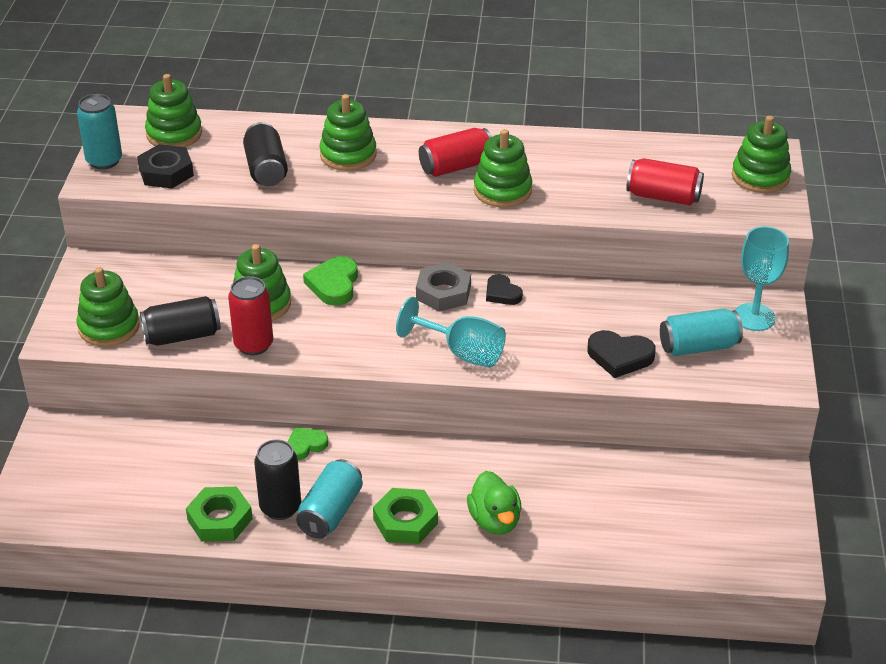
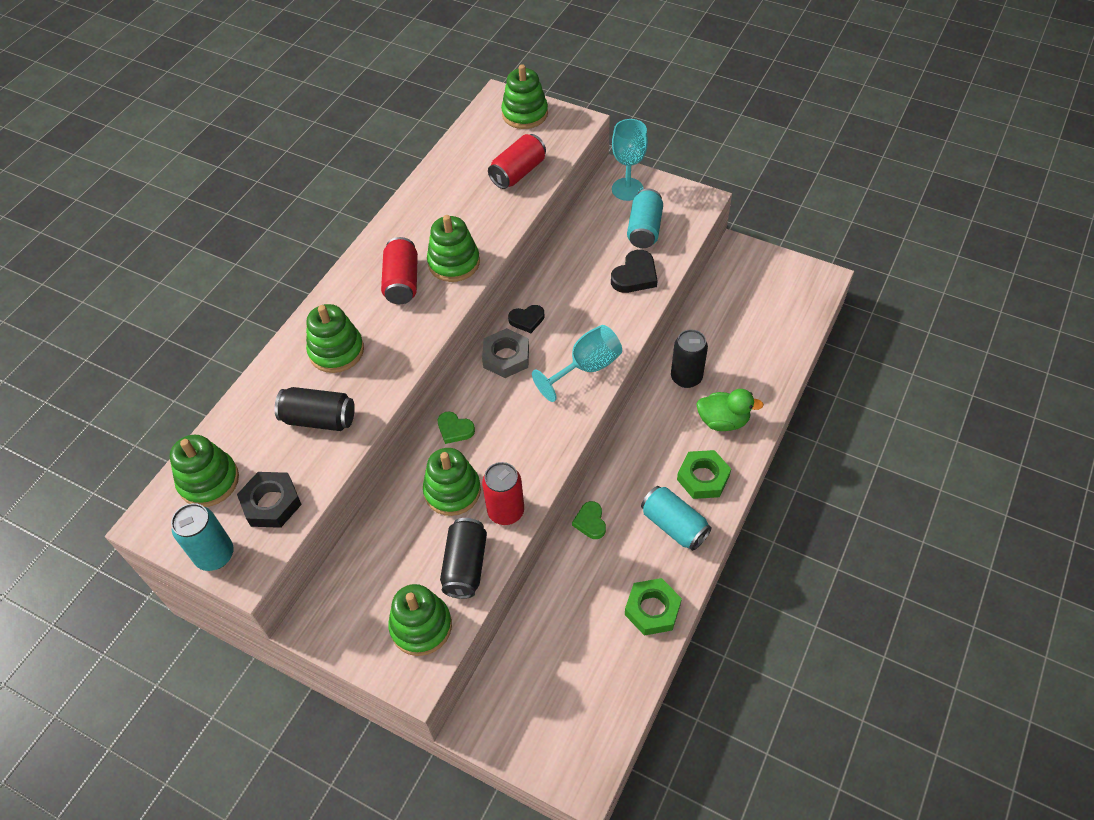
camera: 65 degrees left, 15 degrees up
black can [254,439,301,520] -> black can moved to [671,330,708,388]
green heart [303,256,358,306] -> green heart [438,412,475,444], size x0.66

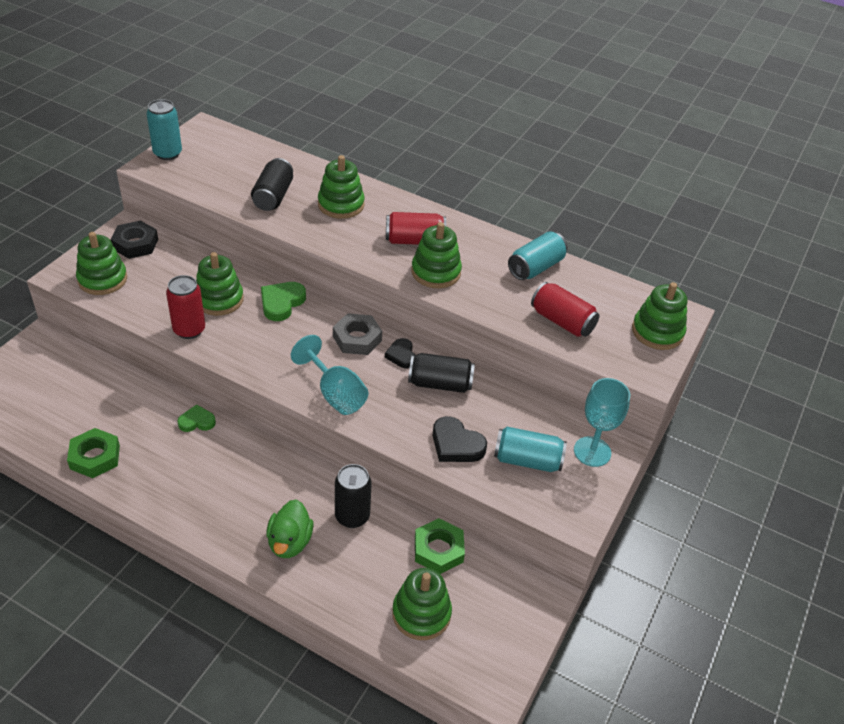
camera: 85 degrees right, 10 degrees down
green stacking toy [170,435,239,507] -> green stacking toy moved to [392,568,452,640]
black nut [237,472,302,528] -> black nut moved to [110,221,158,259]
green heart [438,412,475,444] -> green heart [261,282,306,321], size x1.51
black can [440,518,487,599] -> black can moved to [408,353,475,393]
turquoise can [641,486,712,551] -> turquoise can moved to [508,232,568,280]
green nut [677,450,731,499] -> green nut moved to [415,518,465,574]

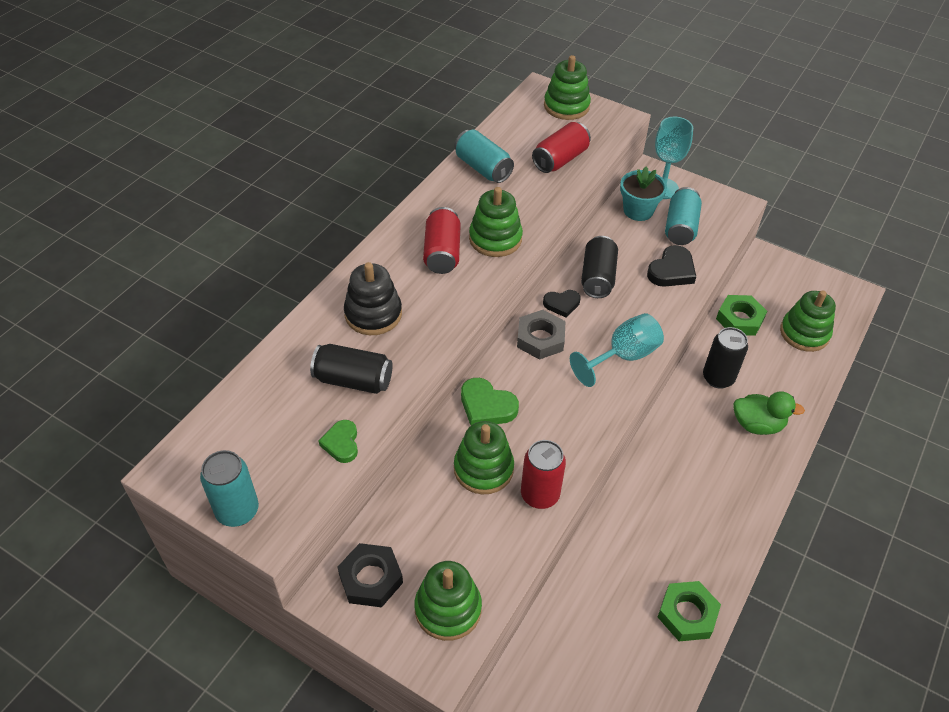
camera: 85 degrees left, 5 degrees up
green heart [177,404,216,432] -> green heart moved to [319,420,358,463]
green stacking toy [318,155,365,219] -> black stacking toy [344,262,402,335]
none -> turquoise flower pot [620,167,667,221]

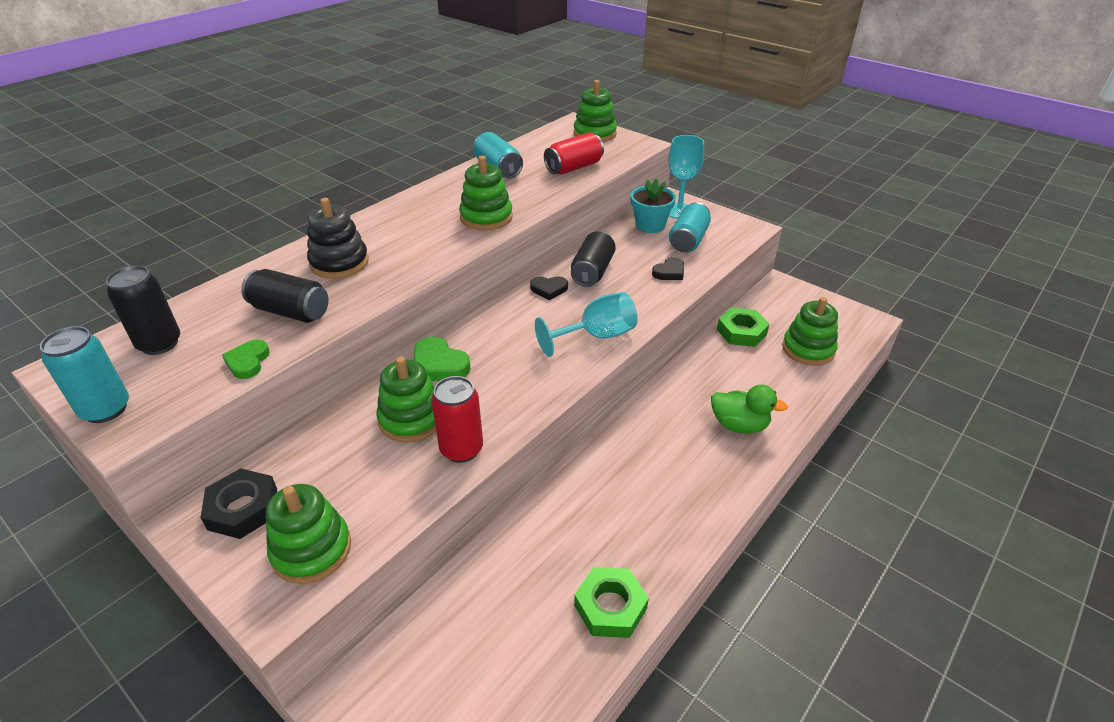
camera: 10 degrees right, 10 degrees down
red can [423,207,461,274] -> none
grey nut [517,310,566,360] -> none
black heart [647,245,696,287] -> black heart [652,257,684,280], size x0.66
black can [703,327,748,389] -> black can moved to [106,266,180,355]

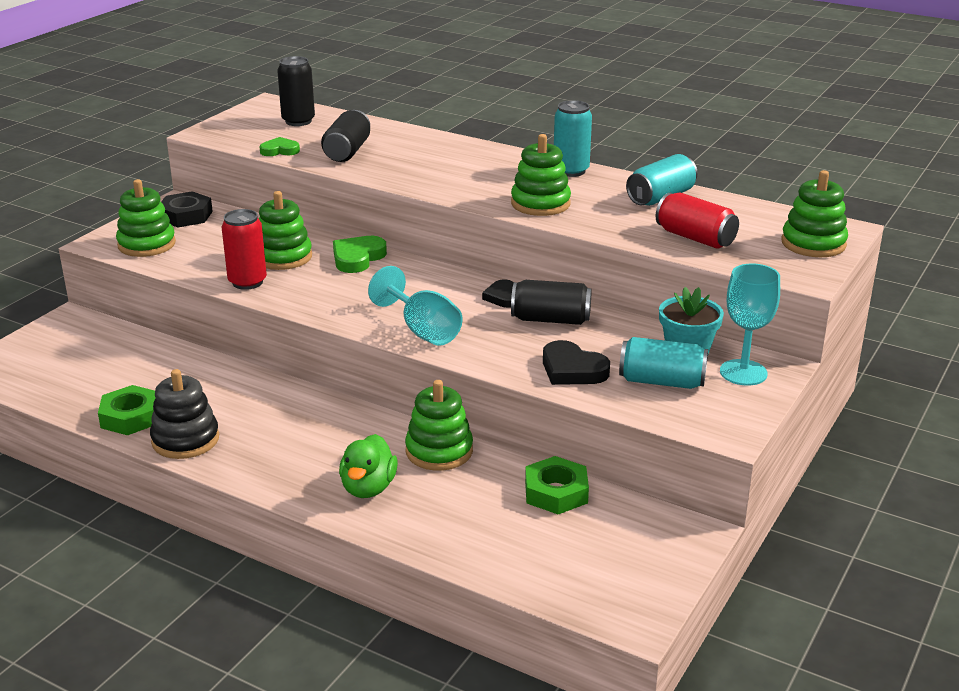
camera: 80 degrees right, 10 degrees down
turquoise can [40,326,129,423] -> turquoise can moved to [554,100,592,177]
black stacking toy [307,198,369,279] -> black stacking toy moved to [150,369,219,459]
black heart [652,257,684,280] -> black heart [543,340,610,385], size x1.51
green stacking toy [782,297,838,366] -> green stacking toy moved to [405,380,473,471]

